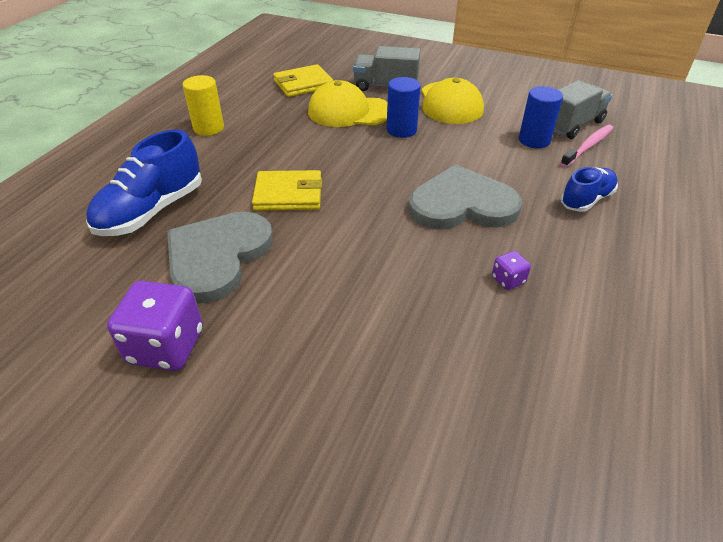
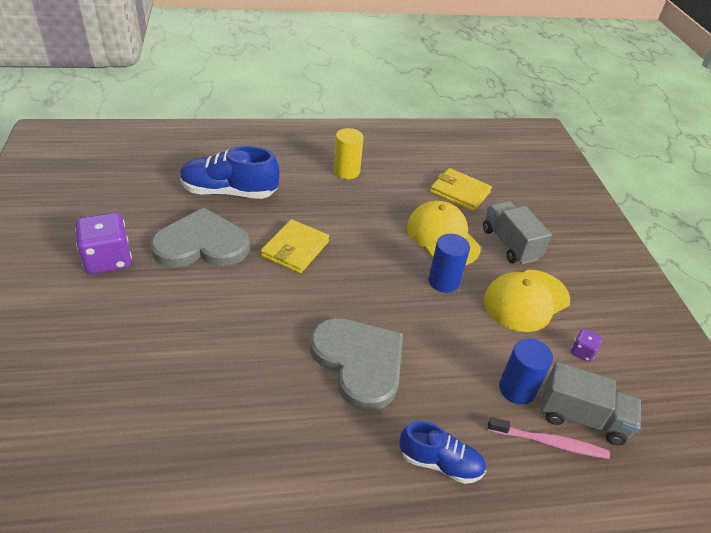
camera: 55 degrees right, 0 degrees up
yellow wallet [252,170,322,211] -> yellow wallet turned 60 degrees clockwise [261,219,329,274]
purple dice [492,251,531,290] -> purple dice moved to [571,329,602,362]

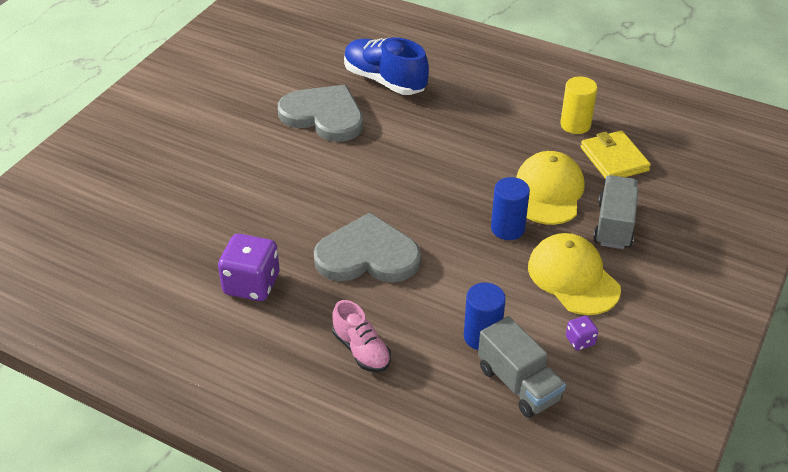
camera: 40 degrees right, 0 degrees up
purple dice [75,213,132,274] -> purple dice moved to [218,234,280,301]
yellow wallet [261,219,329,274] -> none
grey heart [310,318,403,410] -> grey heart turned 90 degrees counterclockwise [313,212,421,282]
yellow cylinder [334,128,364,179] -> yellow cylinder moved to [560,76,597,134]
blue shoe [400,421,486,484] -> pink shoe [332,300,391,373]
yellow cap [484,270,570,332] -> yellow cap turned 60 degrees clockwise [528,233,621,315]
pink toothbrush [487,417,610,459] -> none

